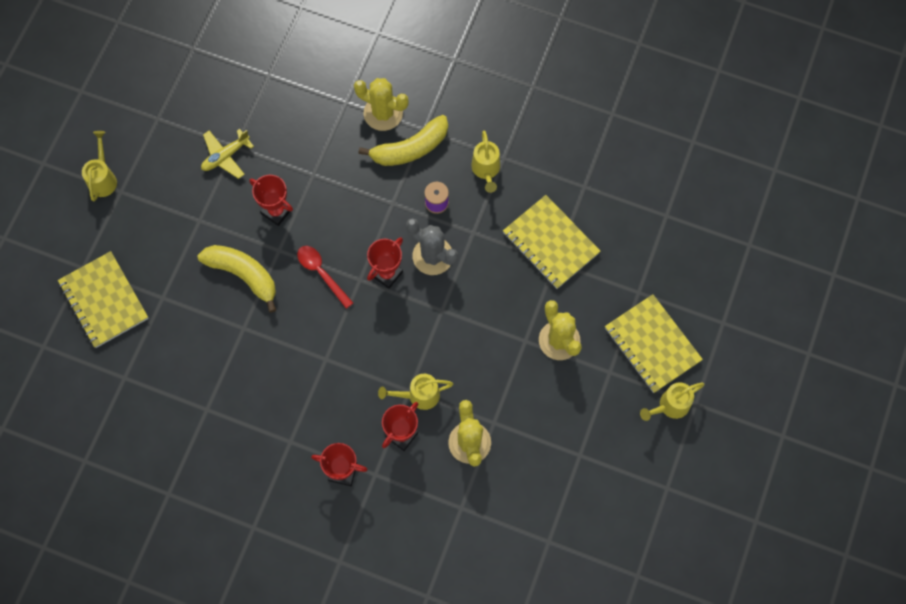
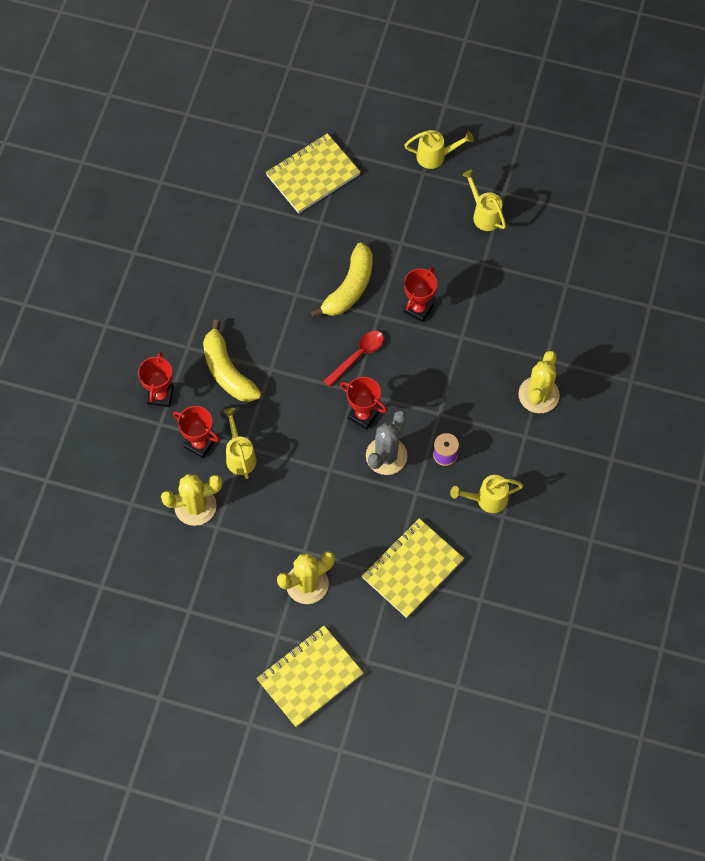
camera: 85 degrees right, 5 degrees down
yellow plane [201,129,254,179] -> none
yellow banana [359,115,448,166] -> yellow banana moved to [203,319,261,402]
yellow watering can [640,382,704,421] -> yellow watering can moved to [462,170,506,231]

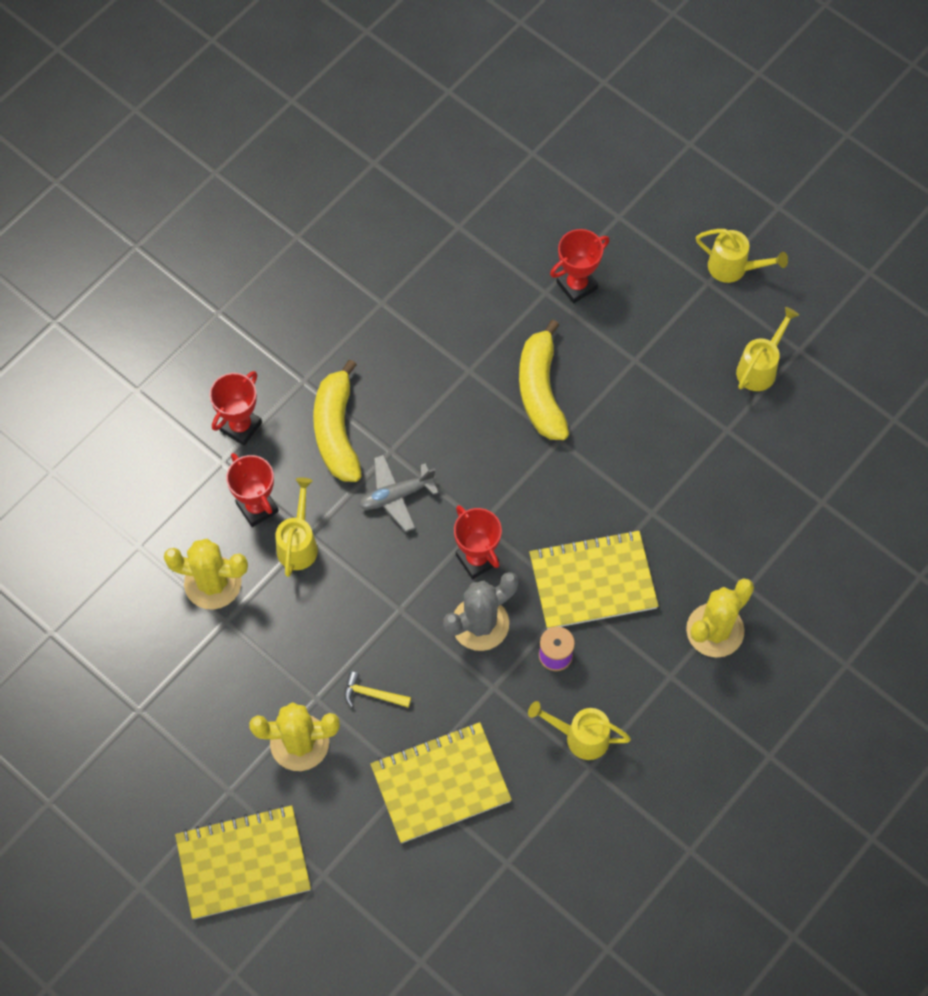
camera: 25 degrees right, 0 degrees up
yellow notebook [266,133,360,214] -> yellow notebook moved to [529,530,659,629]
yellow banana [311,242,373,317] -> yellow banana turned 120 degrees clockwise [519,320,569,440]
red spoon [323,331,384,387] -> none
red trophy [404,267,437,322] -> red trophy moved to [550,229,610,304]
yellow watering can [462,170,506,231] -> yellow watering can turned 45 degrees clockwise [736,307,799,391]
none -> yellow hammer [344,671,411,708]
none -> grey plane [359,454,439,532]

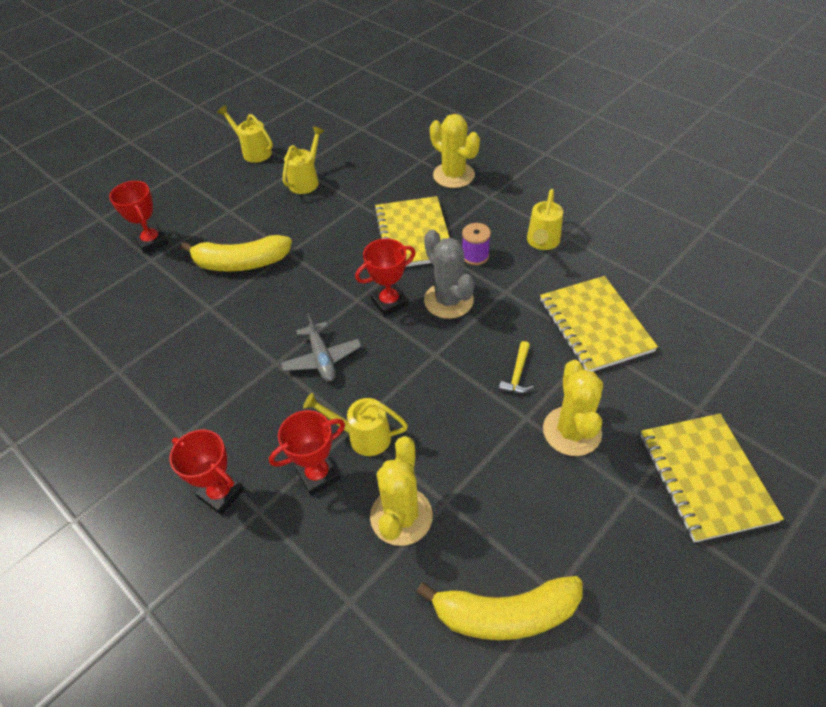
camera: 85 degrees left, 15 degrees down
yellow banana [313,359,362,482] -> yellow banana moved to [416,576,582,640]
yellow watering can [696,229,788,283] -> yellow watering can moved to [283,127,324,194]

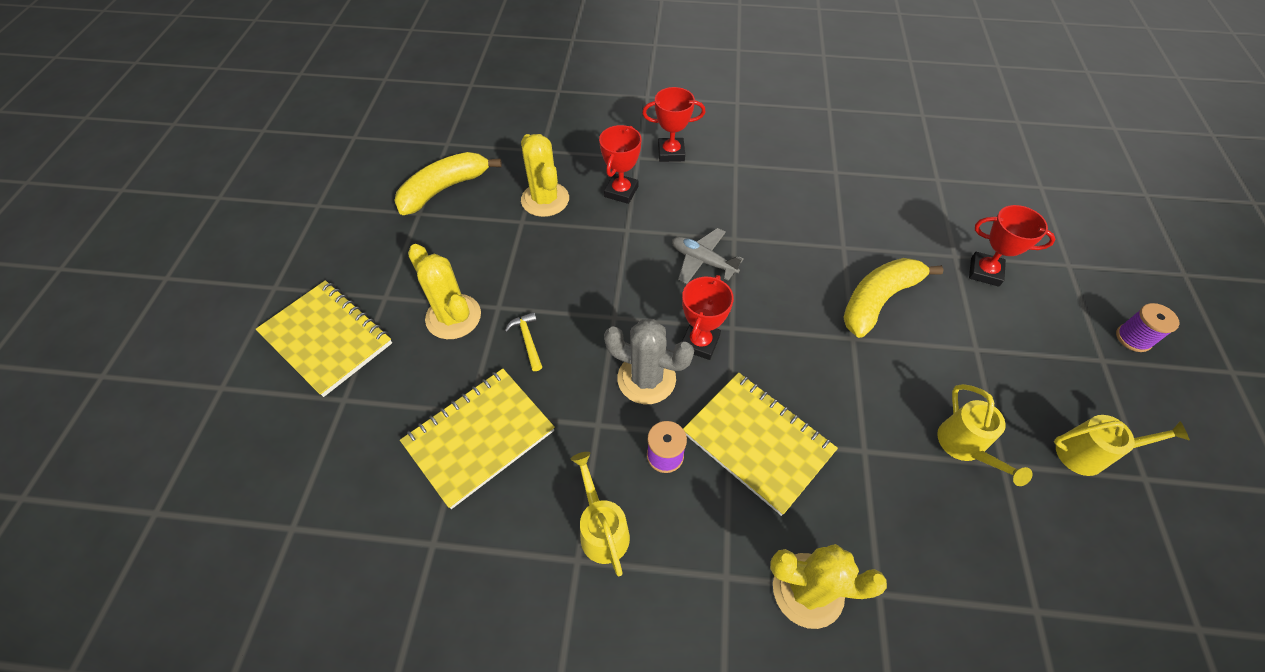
camera: 140 degrees right, 5 degrees up
yellow watering can [303,393,408,456] -> none
yellow notebook [540,276,658,372] -> yellow notebook turned 75 degrees counterclockwise [400,369,555,509]
none -> purple spool [1116,303,1179,352]

